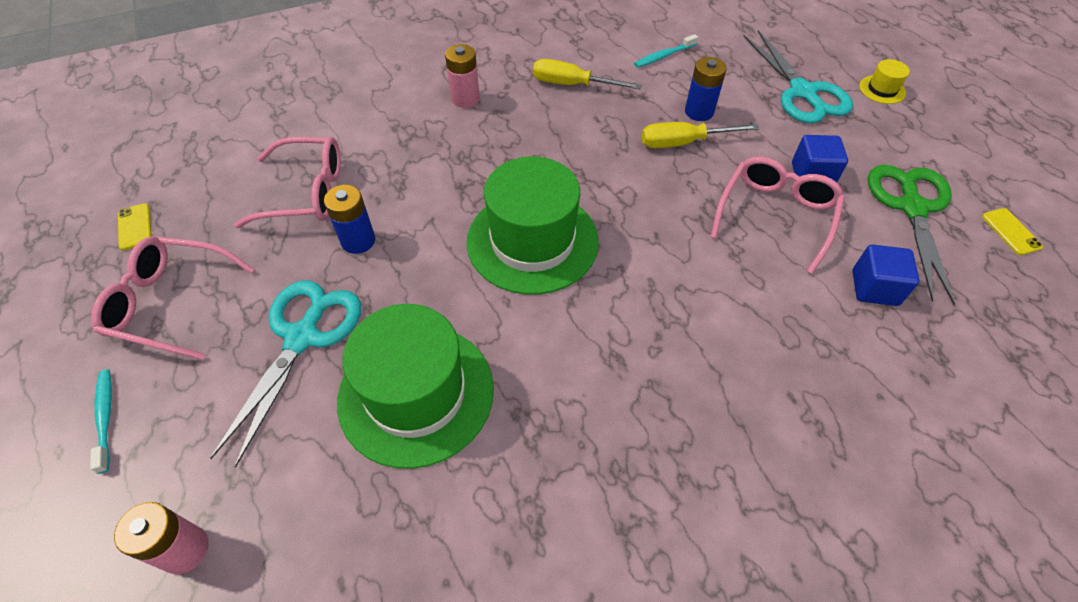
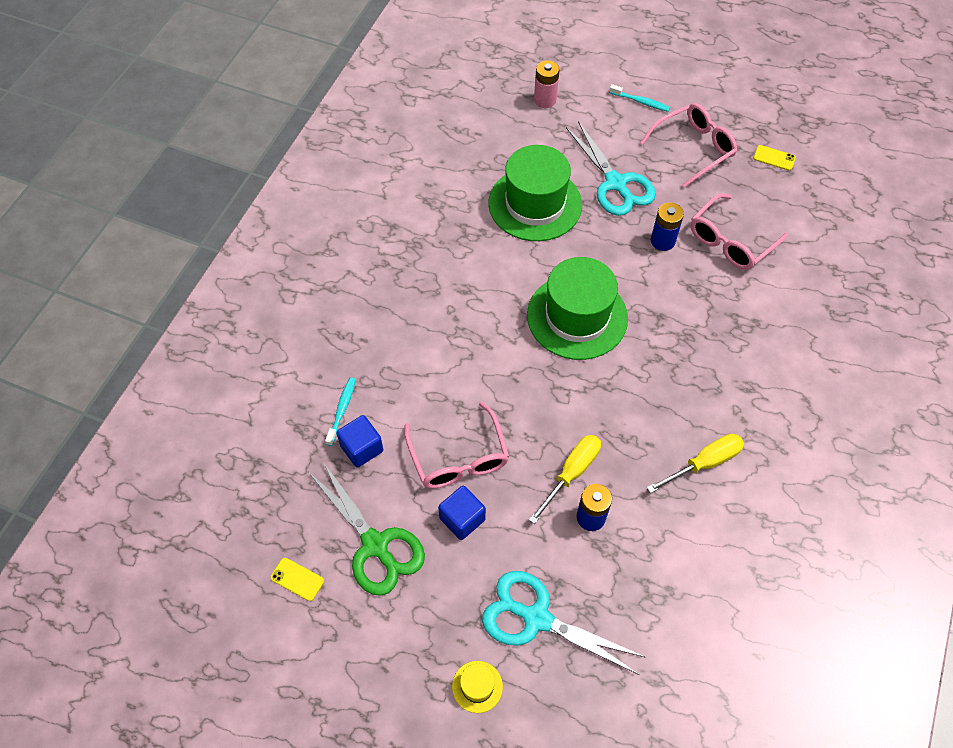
camera: 135 degrees right, 5 degrees up
pink battery [445,44,480,108] -> none
turquoise toothbrush [634,34,698,68] -> turquoise toothbrush moved to [325,377,356,446]

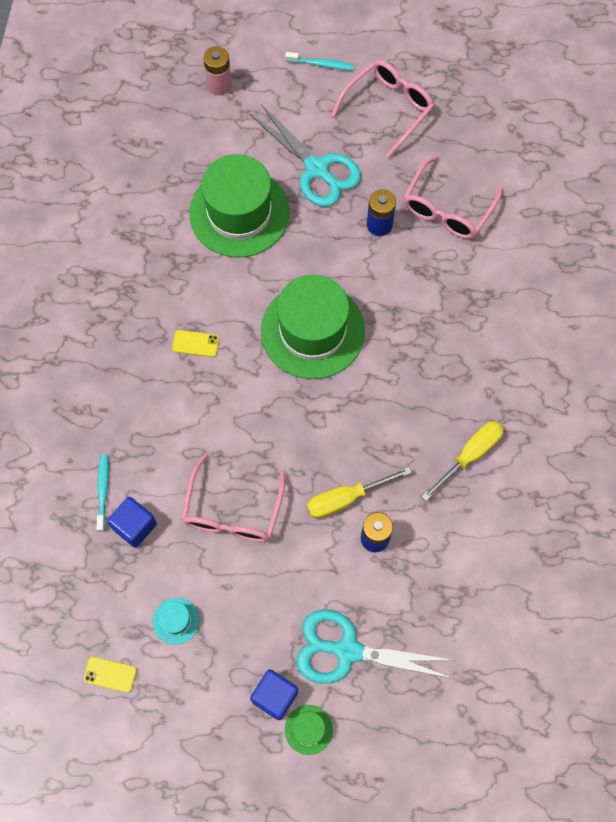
camera: 15 degrees left, 10 degrees up
green scissors [309,462,425,596] -> turquoise hat [153,598,200,645]
pink glasses [404,402,509,489] -> pink glasses turned 45 degrees clockwise [181,454,285,542]
blue cube [438,486,486,540] -> blue cube moved to [250,669,298,720]
yellow hat [452,661,503,713] -> green hat [285,705,333,755]
yellow screwdriver [529,435,601,524] -> yellow screwdriver turned 135 degrees counterclockwise [307,467,412,519]
yellow phone [753,145,796,171] -> yellow phone moved to [172,330,219,357]

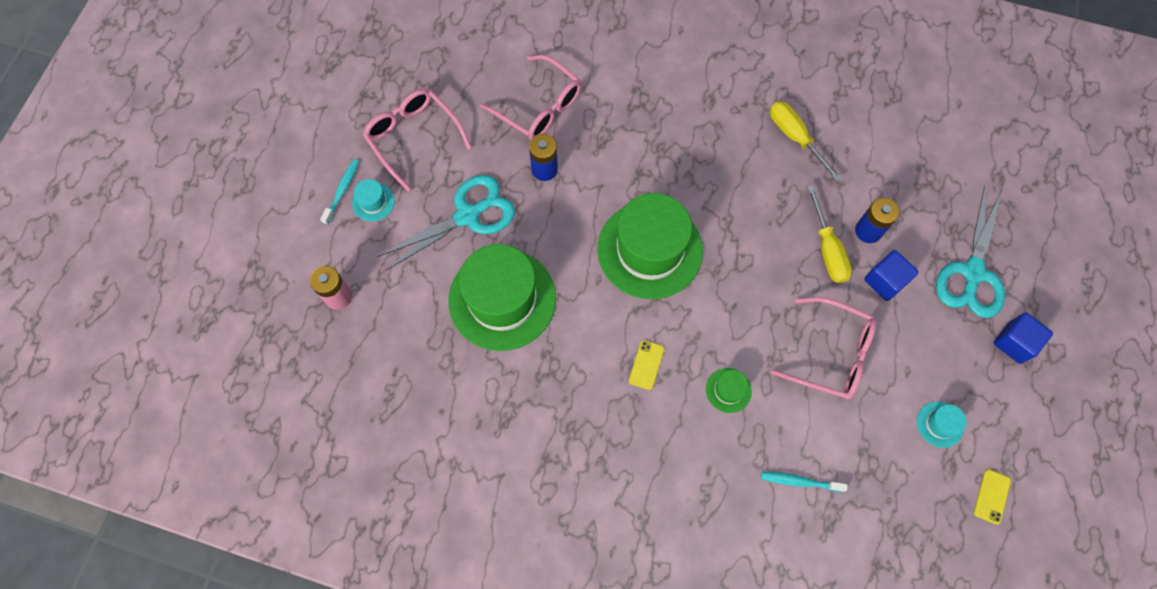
camera: 80 degrees left, 0 degrees up
blue cube [107,497,157,548] -> blue cube moved to [864,250,918,301]
green hat [285,705,333,755] -> green hat moved to [706,368,752,413]
none -> turquoise hat [352,179,395,221]

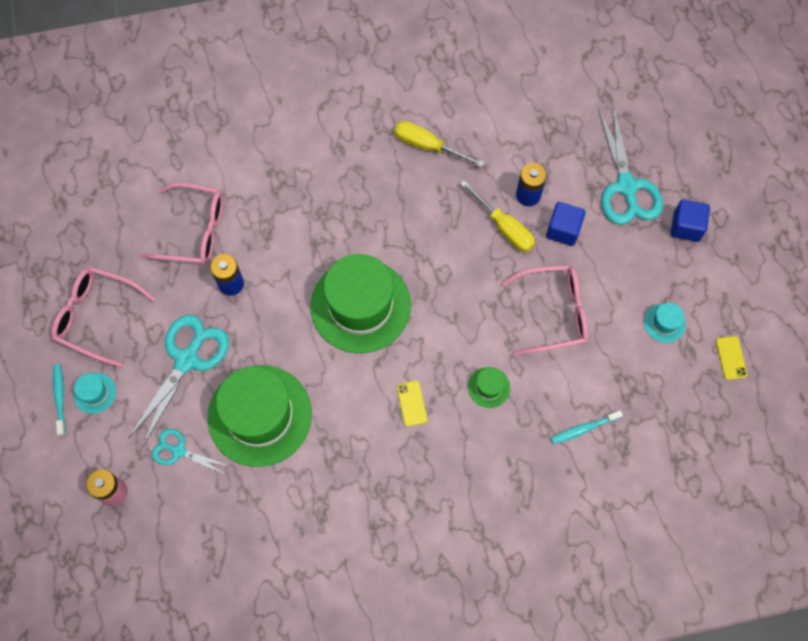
camera: 30 degrees left, 0 degrees up
none -> turquoise scissors [152,429,229,474]

